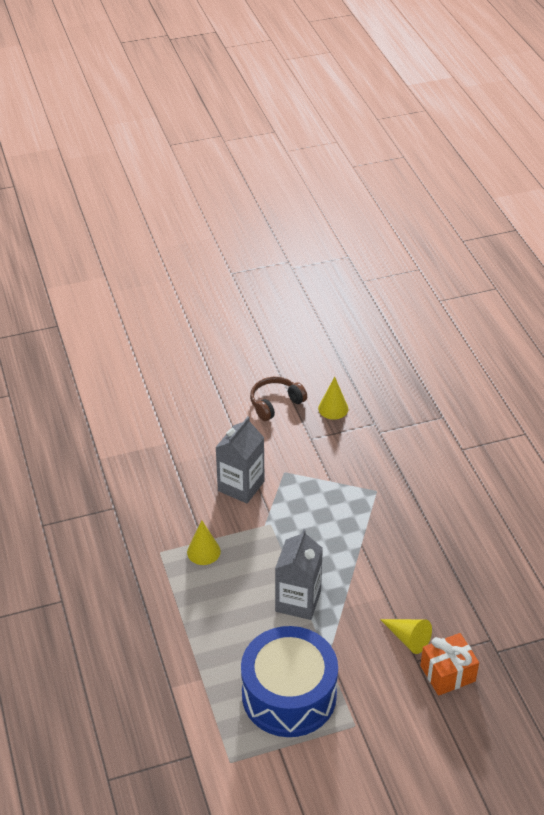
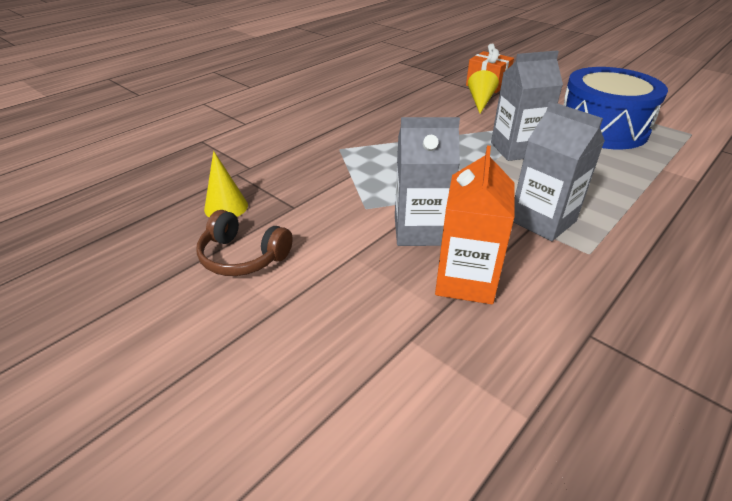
camera: 120 degrees left, 5 degrees down
yellow cone [187,520,221,565] -> grey carton [513,101,605,241]
none -> orange carton [435,145,515,304]

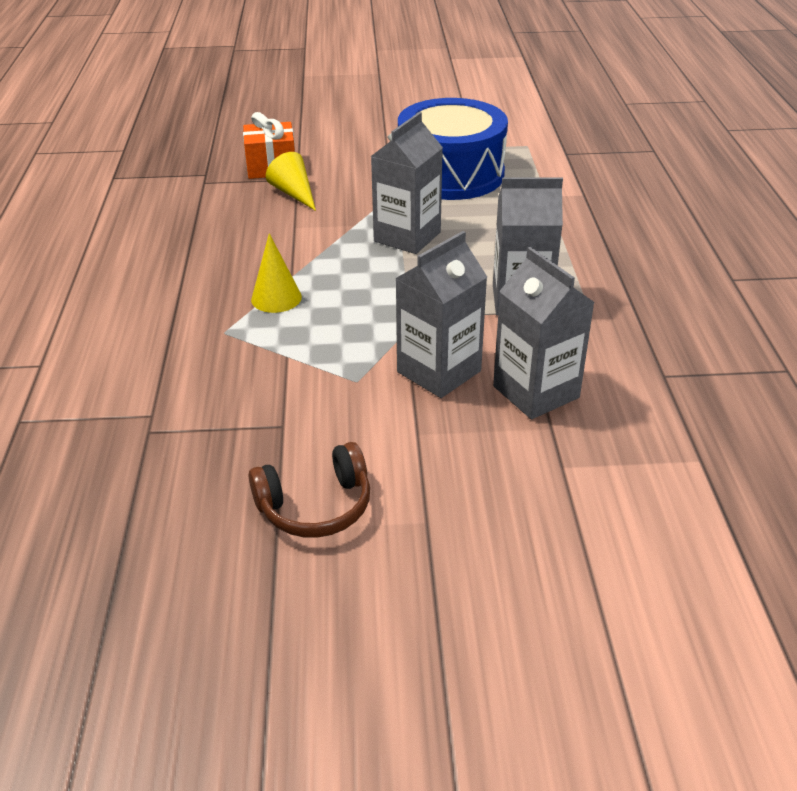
camera: 45 degrees left, 0 degrees up
yellow cone [204,151,248,217] -> yellow cone moved to [251,233,302,313]
orange carton [435,145,515,304] -> grey carton [493,247,595,419]

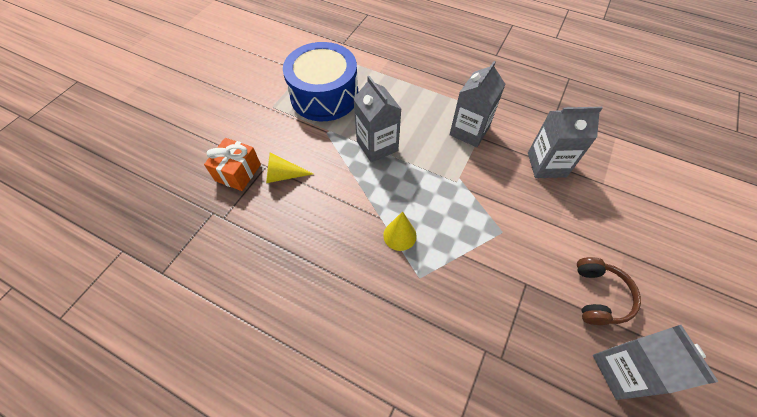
camera: 60 degrees left, 20 degrees up
grey carton [395,231,487,398] -> grey carton moved to [593,325,719,400]

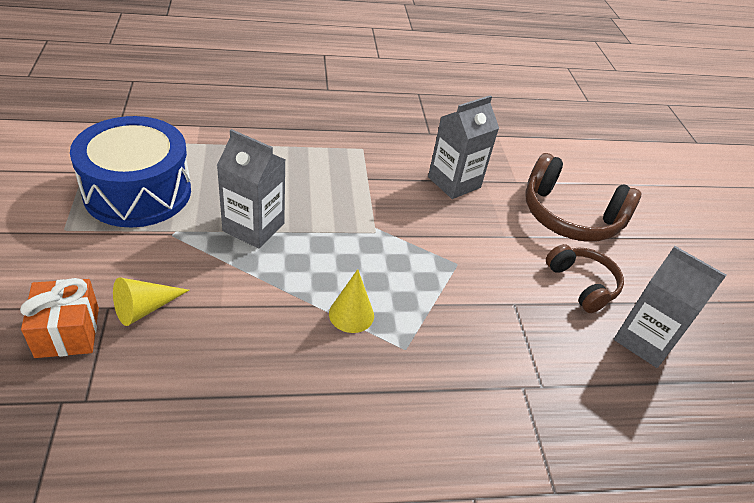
camera: 40 degrees left, 15 degrees down
grey carton [449,61,505,147] -> none
none -> brown headphones [525,153,641,242]

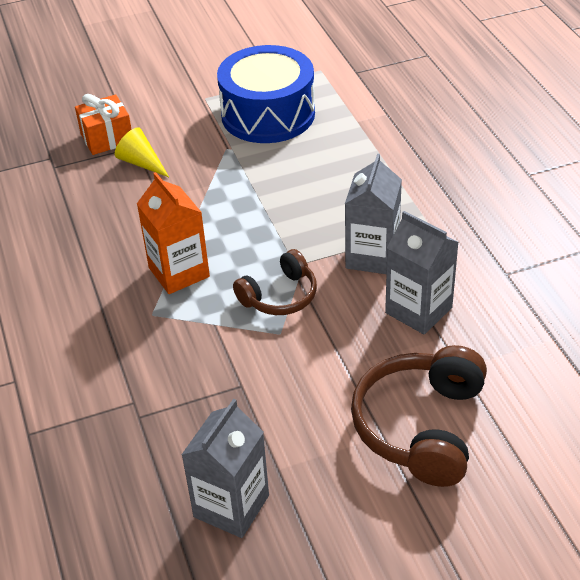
camera: 85 degrees right, 0 degrees up
grey carton [217,129,286,249] -> grey carton moved to [345,154,402,274]
yellow cone [329,269,374,333] -> orange carton [137,172,210,294]
brown headphones [546,244,624,313] -> brown headphones moved to [233,249,317,315]

